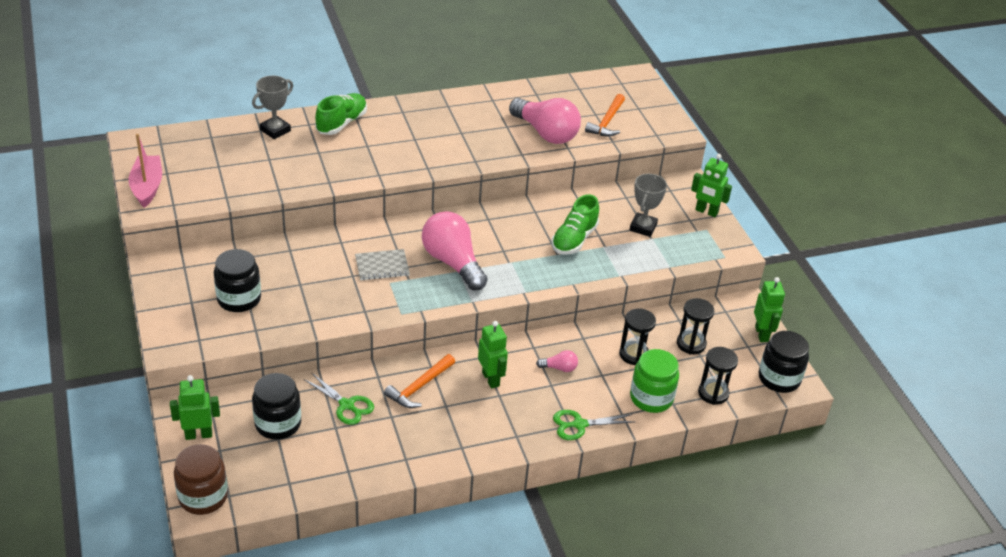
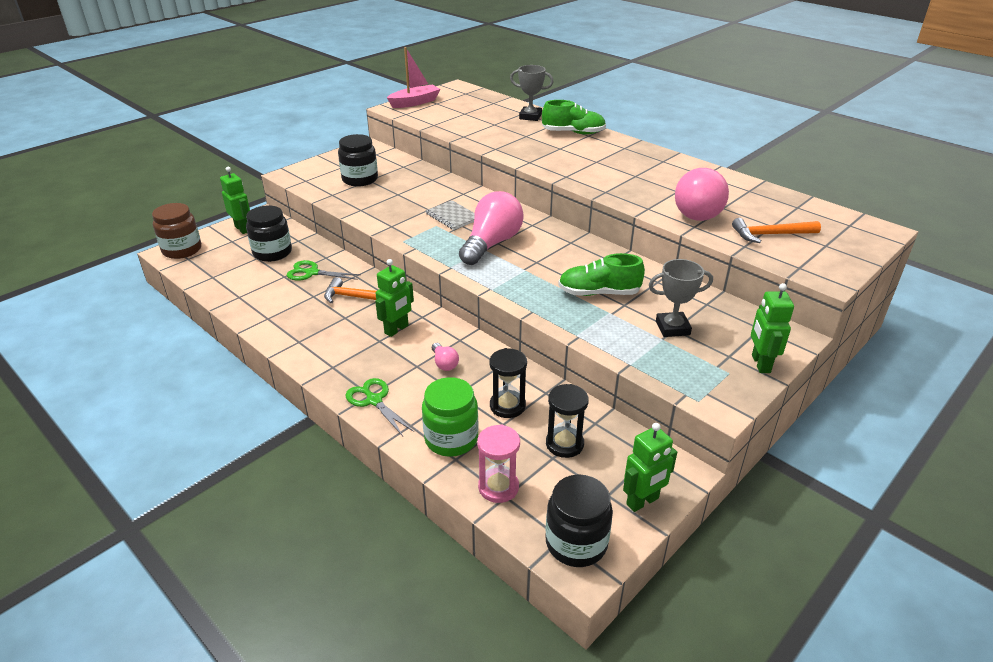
camera: 65 degrees right, 5 degrees down
green scissors [304,373,374,425] -> green scissors turned 90 degrees clockwise [287,260,361,281]
black hourglass [698,347,738,405] -> pink hourglass [477,424,520,503]

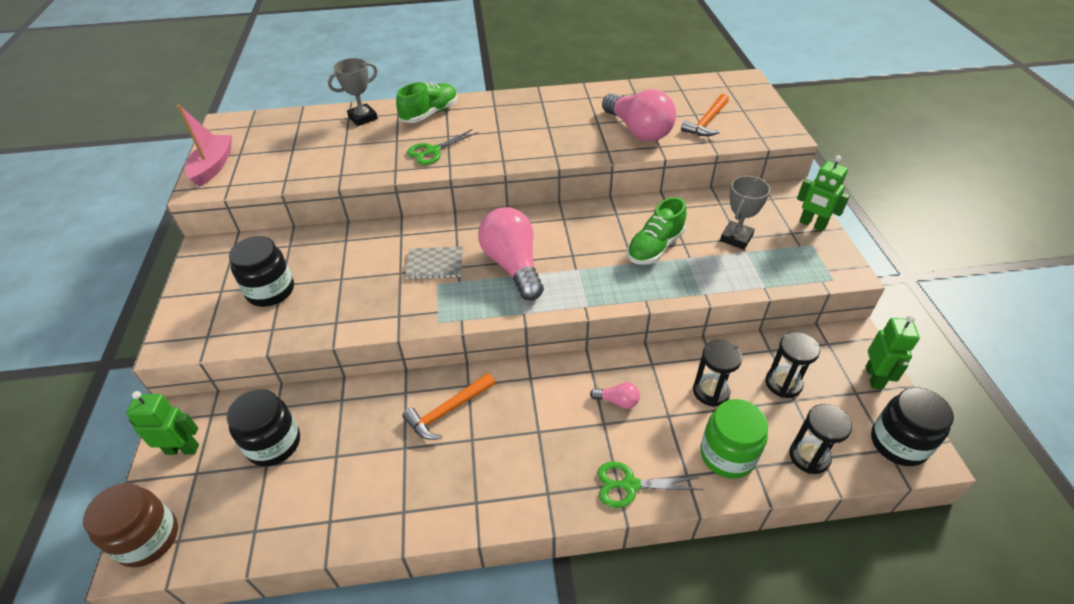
camera: 50 degrees left, 10 degrees up
green scissors [287,260,361,281] -> green scissors moved to [407,129,478,165]
green robot [375,259,414,337] -> none
pink hourglass [477,424,520,503] -> black hourglass [789,404,852,474]

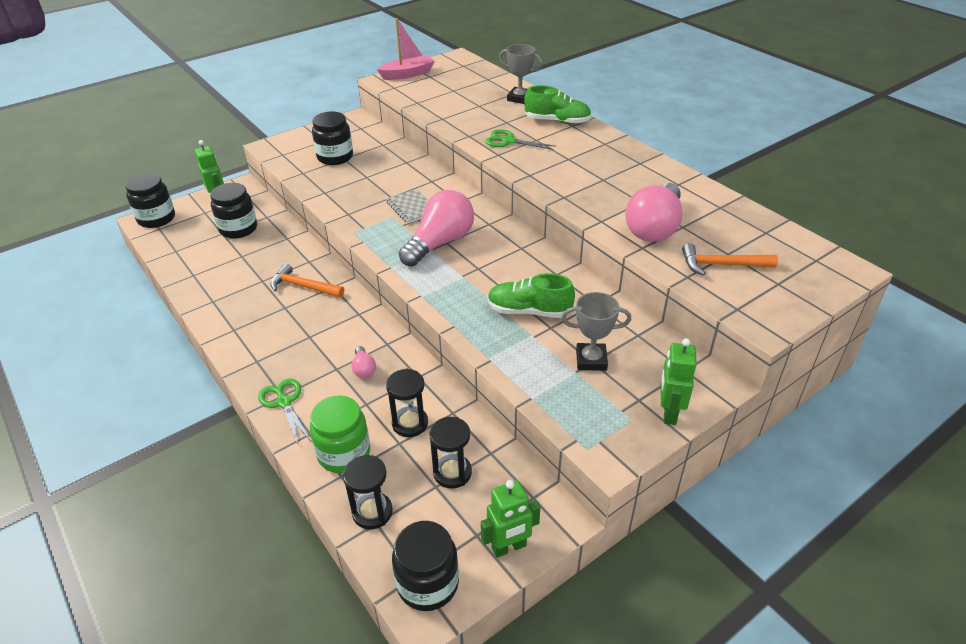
camera: 60 degrees right, 5 degrees down
brown jar [83,483,178,567] -> black jar [125,173,175,228]

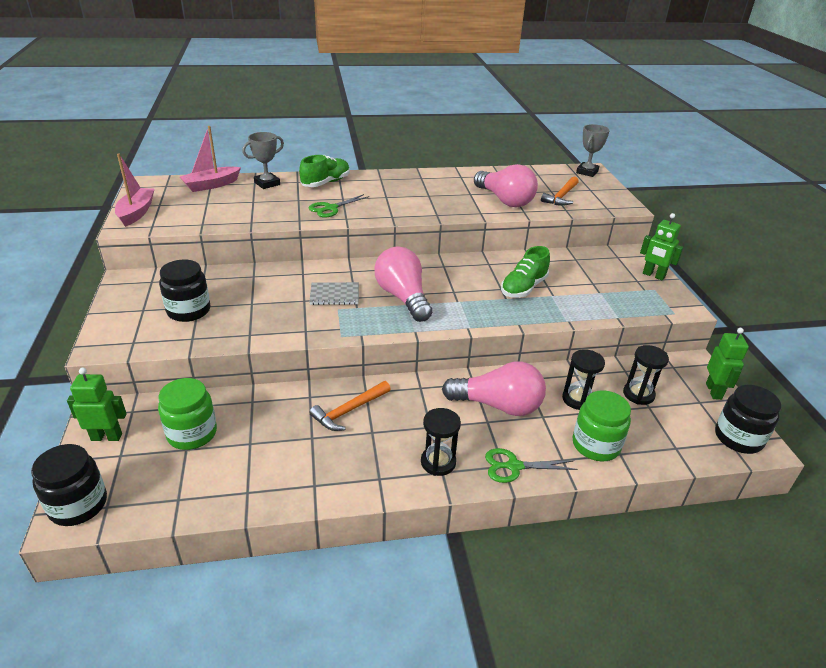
camera: 65 degrees left, 5 degrees down
black jar [210,183,257,239] -> green jar [158,378,217,450]
black hourglass [343,455,393,530] -> black hourglass moved to [421,408,461,476]
pink light bulb [351,346,376,378] -> pink light bulb [442,361,546,416], size x2.33
grey trophy [561,292,631,371] -> grey trophy moved to [576,124,610,177]
none -> pink boat [180,126,241,192]

